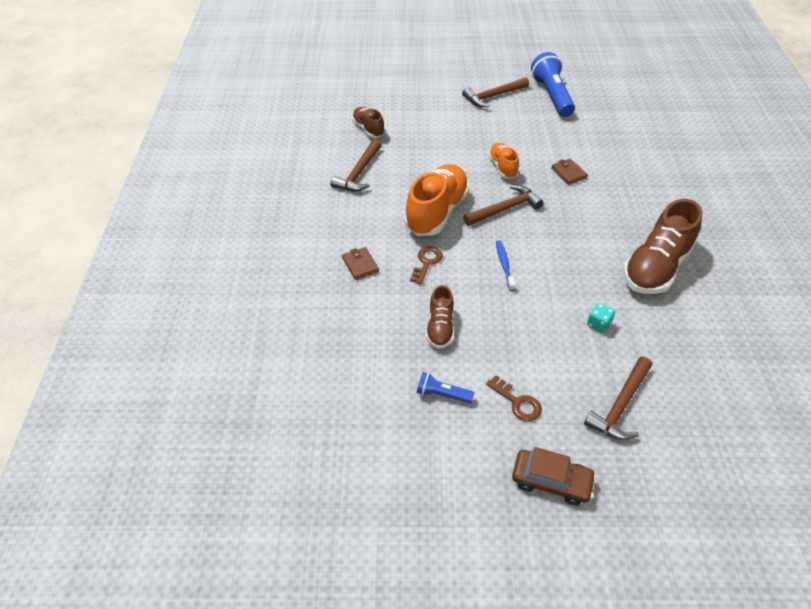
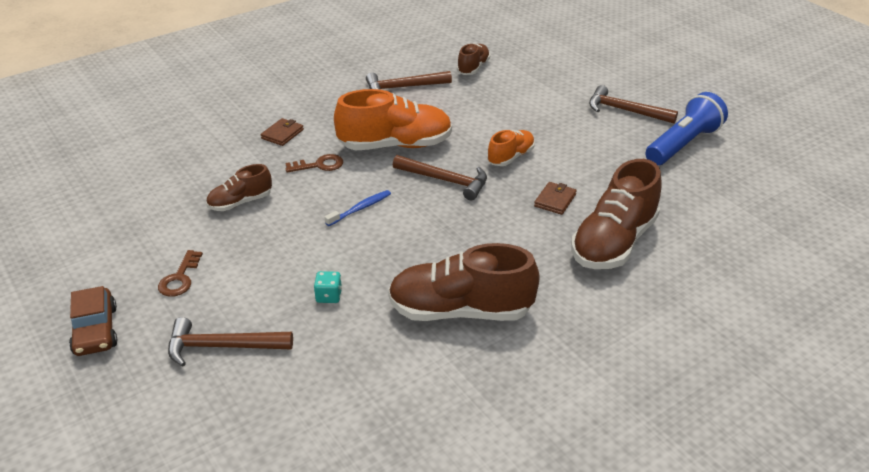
camera: 55 degrees right, 10 degrees down
blue flashlight [417,372,474,403] -> none
none -> brown shoe [571,159,662,269]

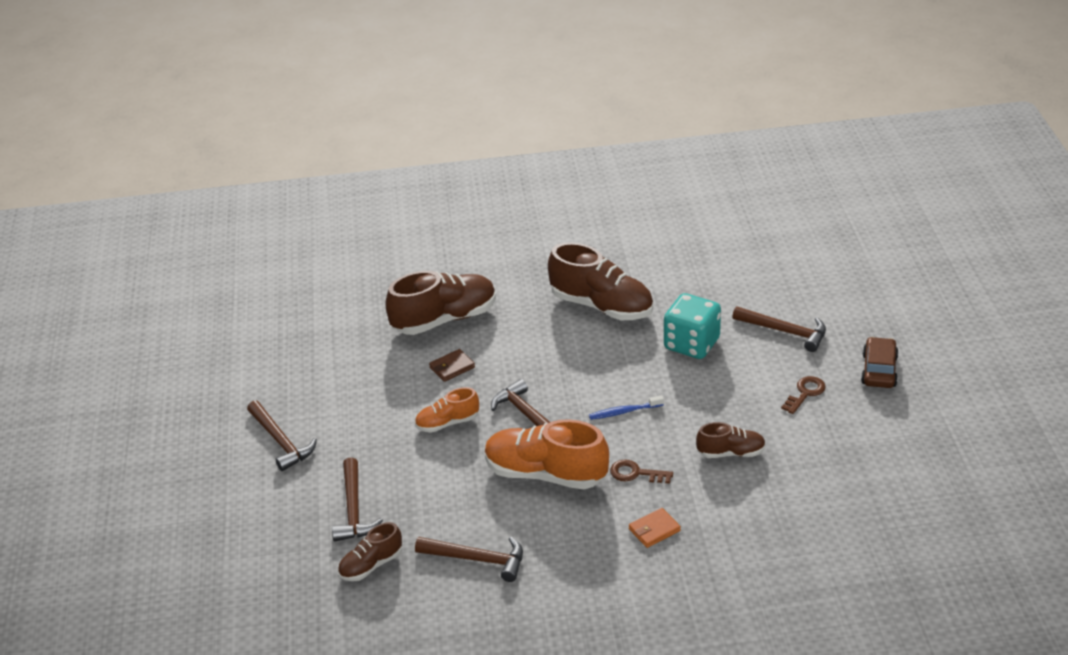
camera: 150 degrees left, 0 degrees up
brown wallet [261,118,304,146] -> orange wallet [629,508,681,548]
turquoise dice [314,271,342,303] -> turquoise dice [664,293,721,359], size x2.29
blue flashlight [645,92,728,165] -> none
none -> brown hammer [332,457,383,542]

